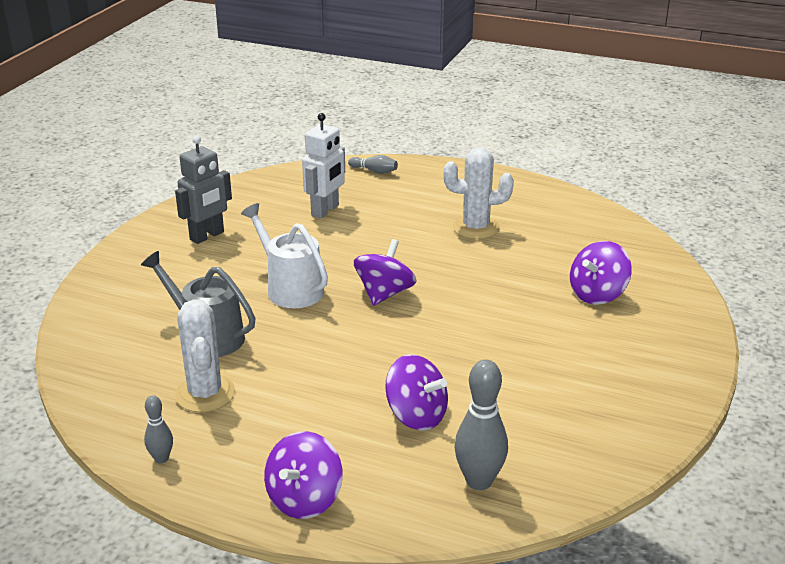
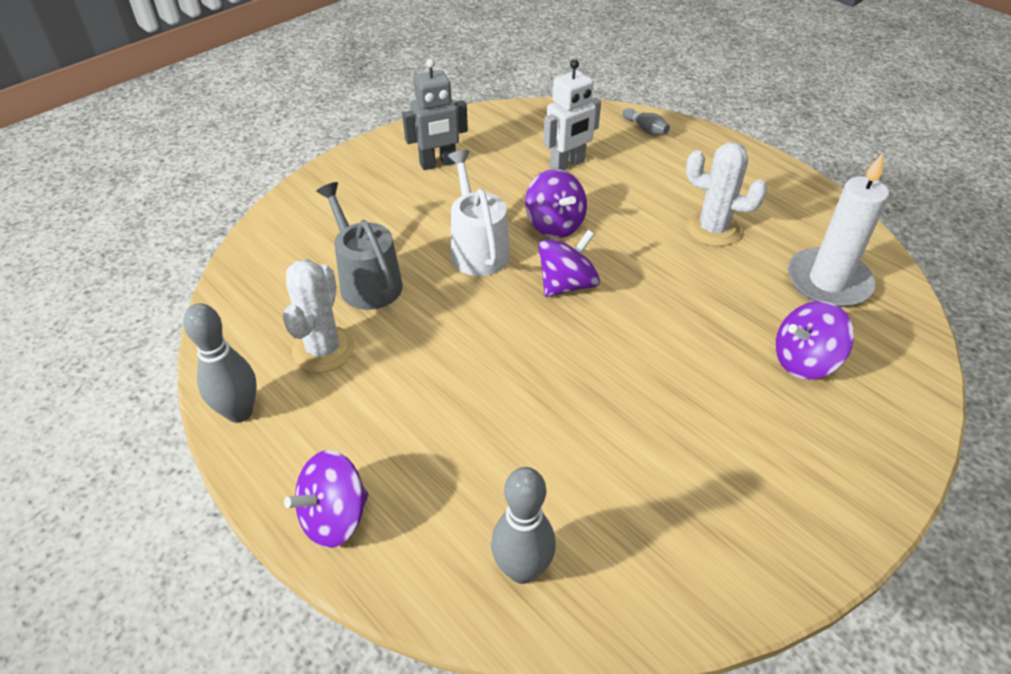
camera: 25 degrees right, 15 degrees up
grey bowling pin [144,395,173,463] -> grey bowling pin [183,303,257,423], size x1.83
purple spinning top [385,354,448,431] -> purple spinning top moved to [525,169,587,238]
none -> white candle [788,153,889,307]

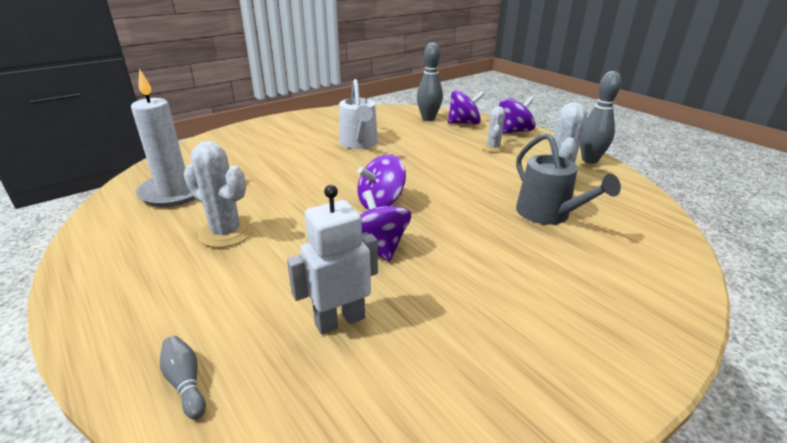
camera: 175 degrees left, 15 degrees down
grey robot [402,58,468,170] -> none
white watering can [448,150,510,276] -> white watering can moved to [339,79,378,149]
purple spinning top [776,301,854,379] -> purple spinning top moved to [448,90,485,125]
none -> white cactus [482,106,505,153]

